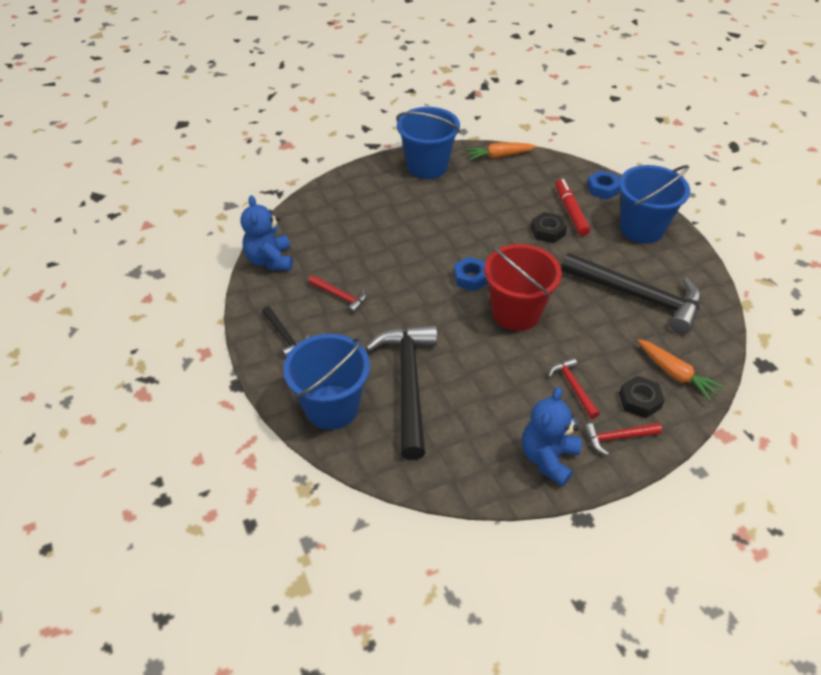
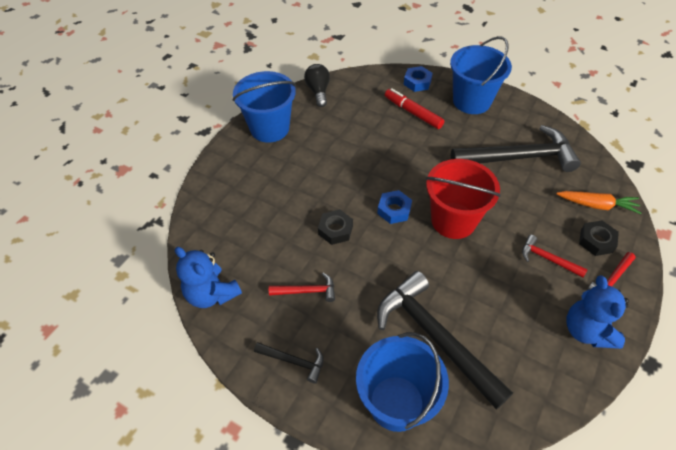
camera: 35 degrees left, 5 degrees up
orange carrot [465,142,537,160] -> black light bulb [304,64,330,107]
black nut [531,212,567,243] -> black nut moved to [318,209,353,245]

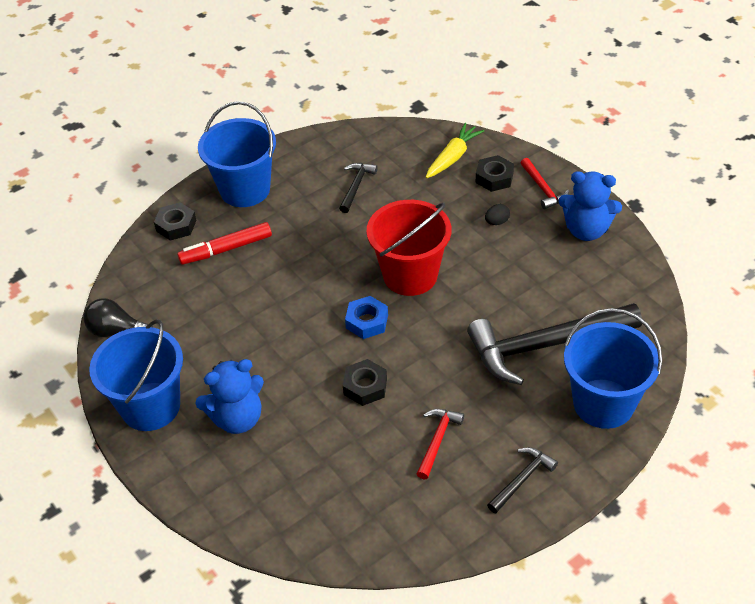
camera: 65 degrees left, 5 degrees down
blue teddy bear [175,247,242,308] -> blue teddy bear moved to [195,359,264,434]
blue nut [404,66,433,92] -> black nut [154,202,197,241]
black hammer [451,125,581,172] -> black hammer [339,163,378,213], size x0.46
red hammer [522,235,588,278] -> black egg [485,204,510,225]
orange carrot [556,191,641,214] -> yellow carrot [426,123,484,178]

